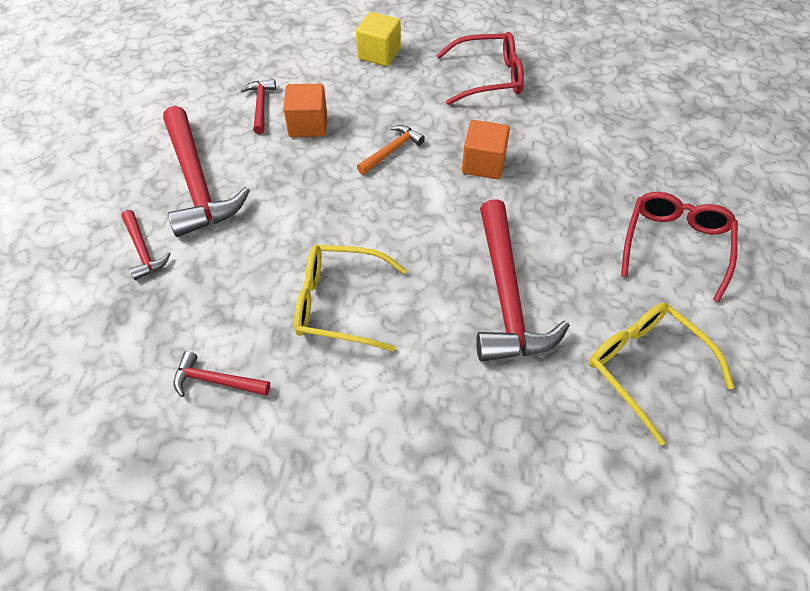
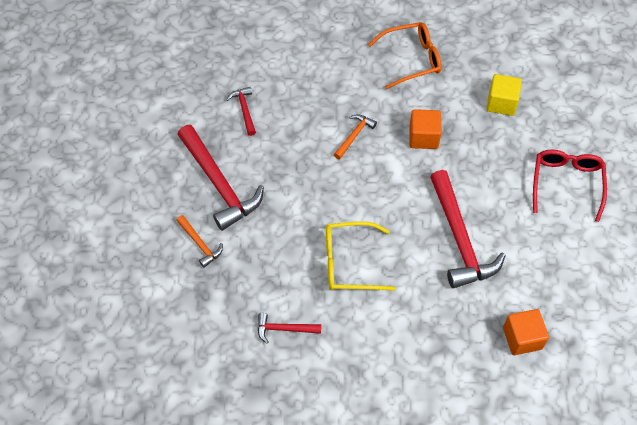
camera: 10 degrees left, 5 degrees up
red hammer [122,210,171,280] -> orange hammer [176,215,223,268]
orange cube [284,84,327,137] -> orange cube moved to [503,309,549,355]
yellow cube [356,12,401,66] -> yellow cube moved to [486,74,522,116]
red glasses [436,32,524,105] -> orange glasses [368,22,442,89]
yellow glasses [589,303,735,446] -> none

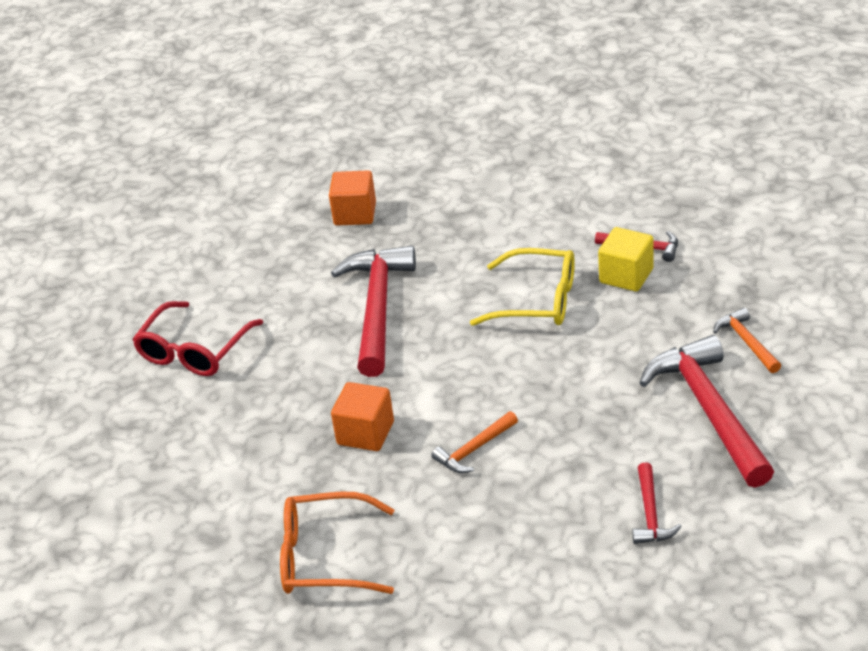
camera: 160 degrees left, 20 degrees down
yellow cube [486,74,522,116] -> yellow cube moved to [598,227,654,292]

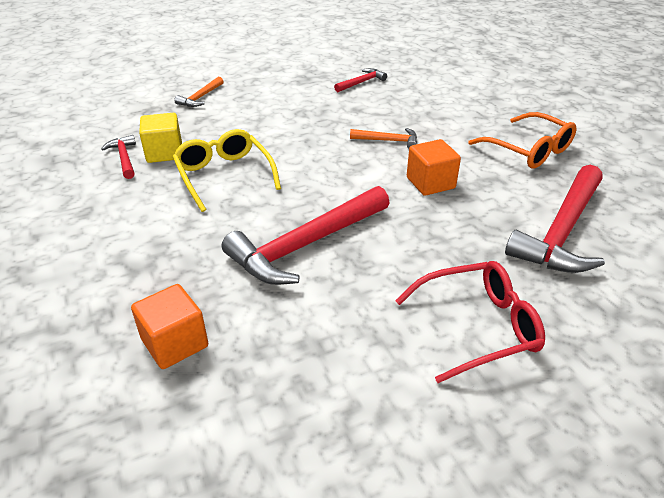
camera: 135 degrees left, 0 degrees up
red hammer [640,335,774,487] -> red hammer moved to [505,165,605,273]

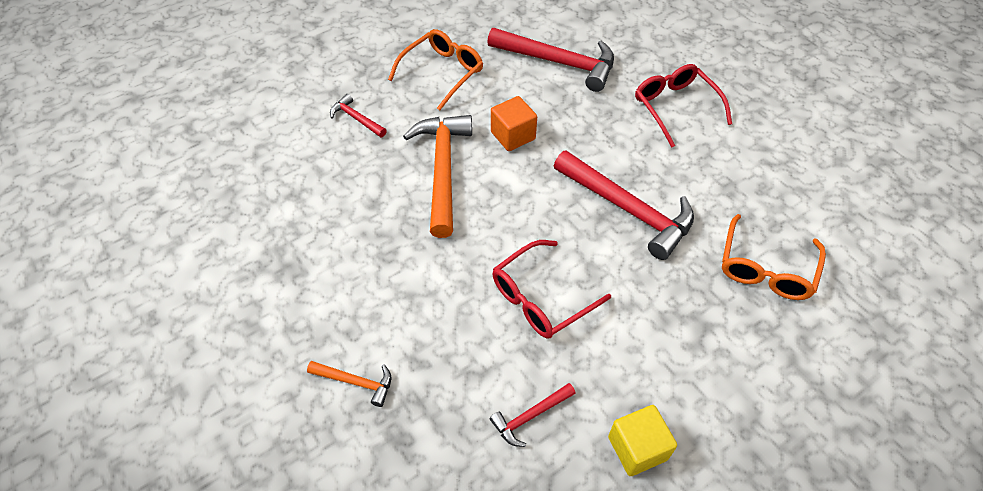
camera: 100 degrees left, 15 degrees up
orange cube [131,284,208,369] -> orange glasses [722,214,826,300]
yellow cube [139,113,182,163] -> yellow cube moved to [608,405,677,476]
yellow glasses [173,129,281,212] -> red glasses [492,240,611,339]
red hammer [334,68,387,92] -> red hammer moved to [330,94,387,137]
orange hammer [350,128,417,149] -> orange hammer [403,115,472,238], size x2.08

